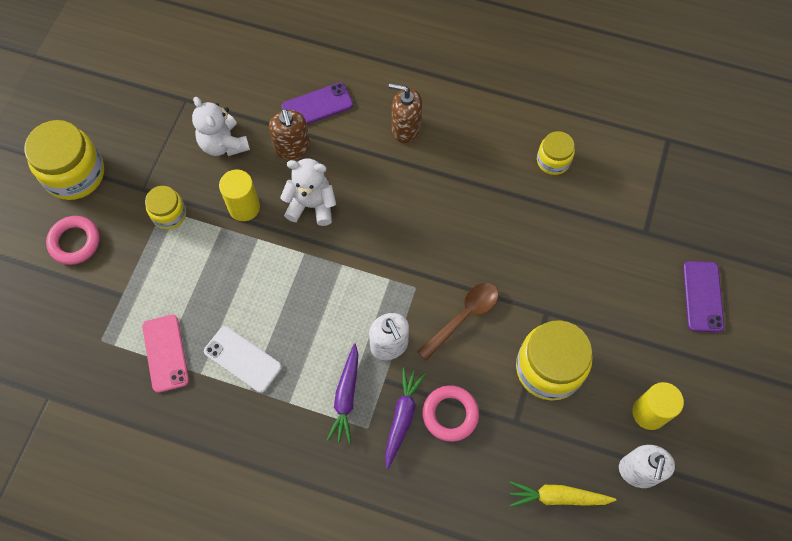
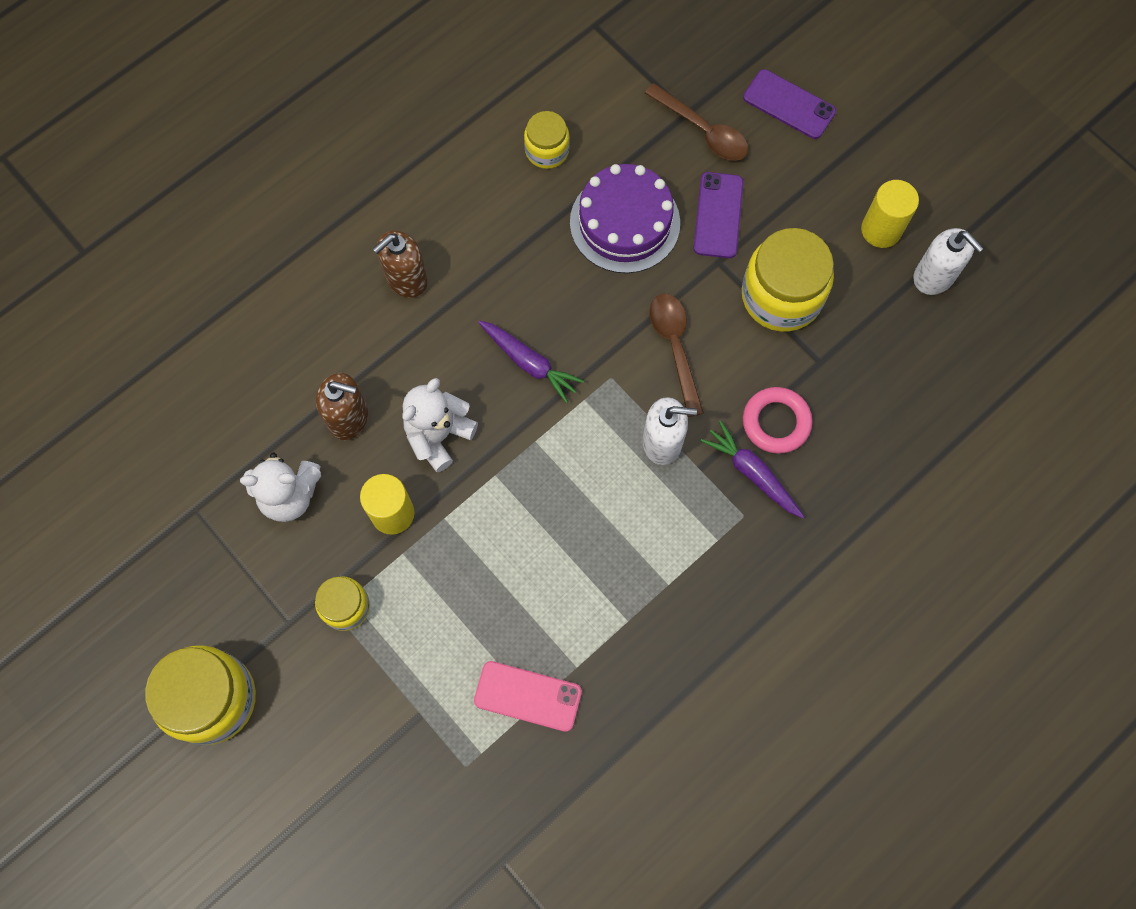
camera: 60 degrees left, 5 degrees up
pink ring [46,216,100,265] -> none
white phone [204,326,282,393] -> none
purple phone [281,82,353,124] -> purple phone moved to [694,172,743,258]
purple carrot [327,343,358,444] -> purple carrot moved to [478,320,584,403]
yellow carrot [510,481,616,507] -> none
none -> purple cake [570,164,680,273]
none -> brown spoon [645,83,748,161]

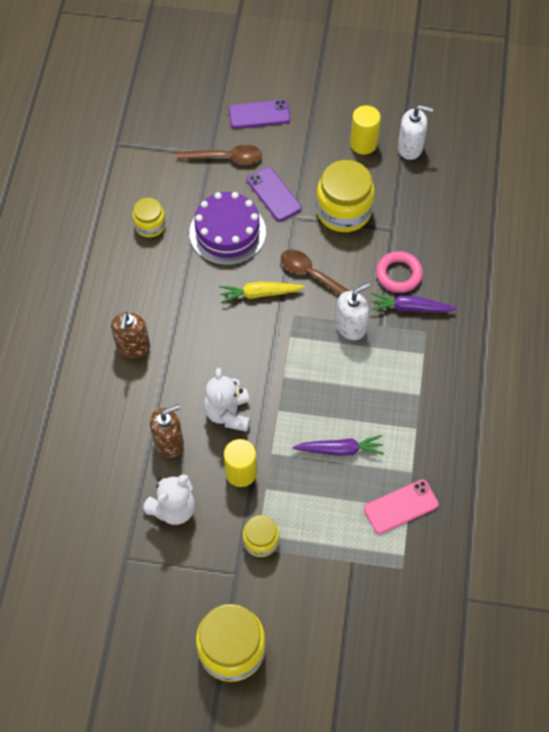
camera: 40 degrees left, 10 degrees down
purple carrot [478,320,584,403] -> purple carrot moved to [292,435,384,456]
none -> yellow carrot [219,282,305,303]

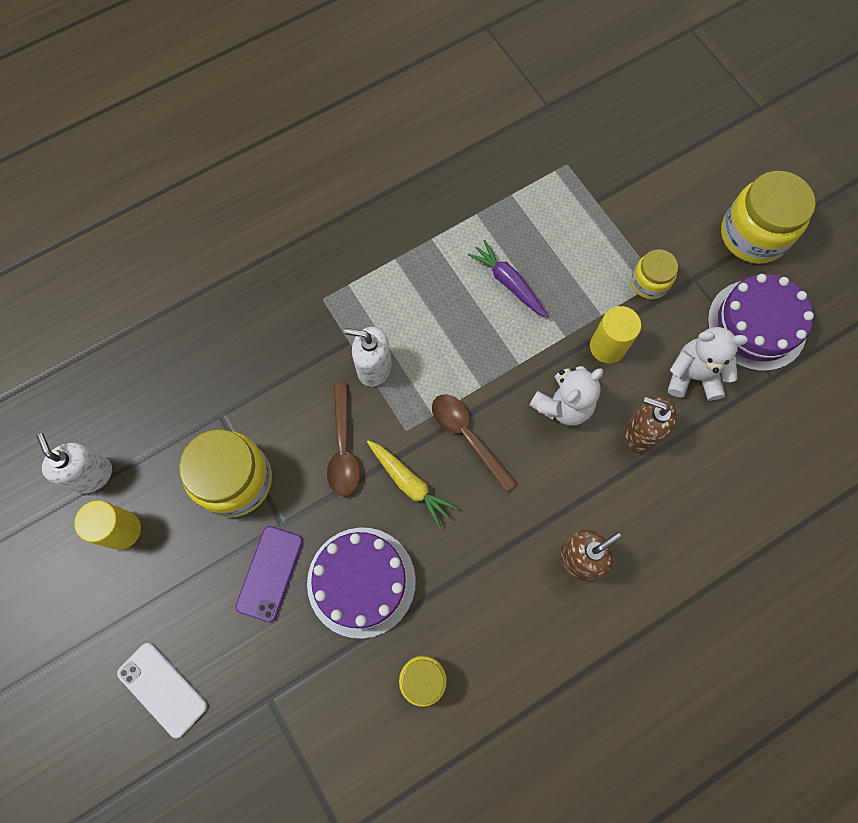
camera: 130 degrees left, 10 degrees up
brown spoon [177,145,262,164] -> brown spoon moved to [432,394,517,492]
purple phone [229,100,290,129] -> white phone [117,643,207,738]
pink phone [364,479,439,534] -> none
purple carrot [371,293,457,312] -> none
pink ring [376,251,423,293] -> none
none -> purple cake [708,274,814,371]

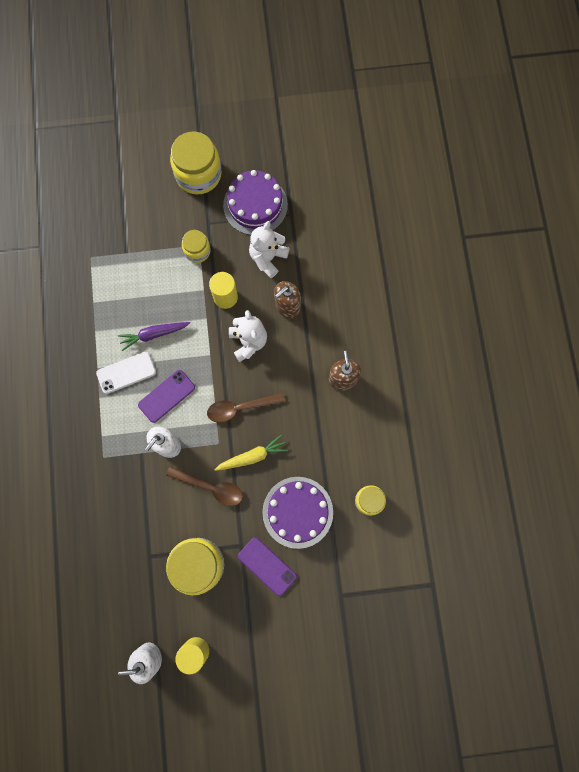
camera: 65 degrees left, 5 degrees up
white phone [117,643,207,738] -> white phone moved to [96,352,156,394]
none -> purple phone [138,370,195,423]

